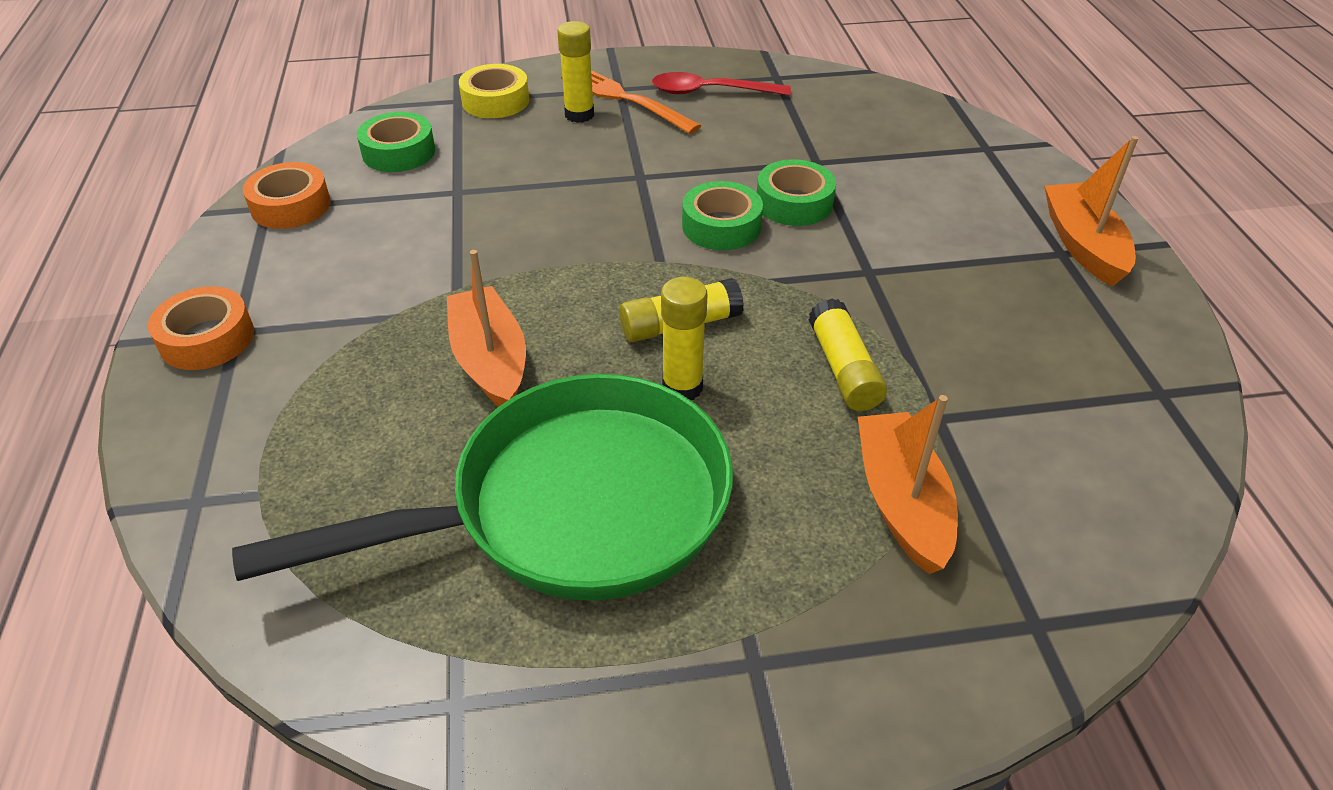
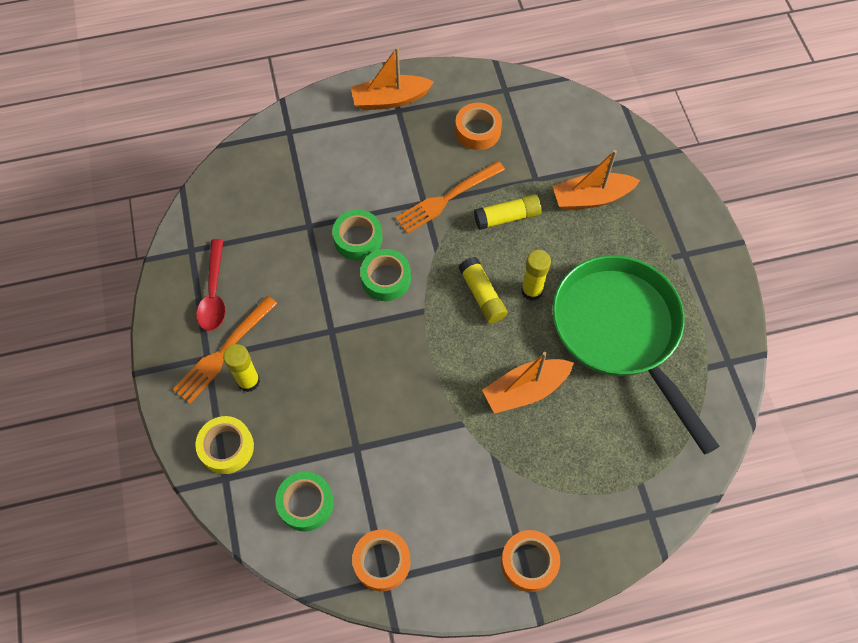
camera: 95 degrees left, 20 degrees up
none -> orange fork [395,161,505,234]
none -> orange tape [455,103,502,150]

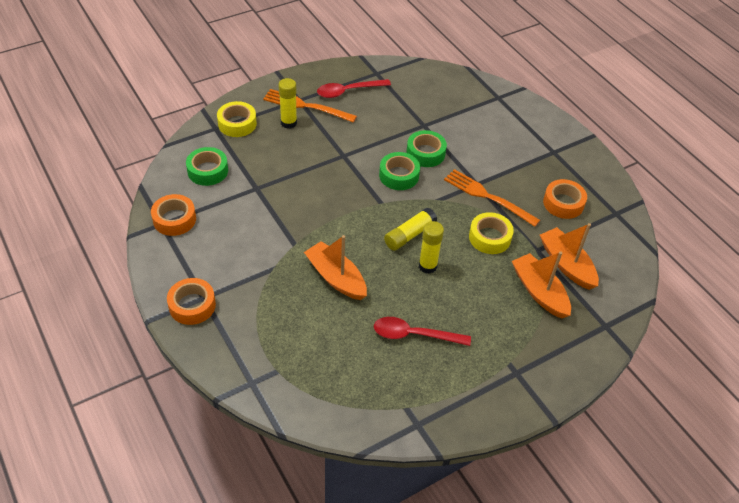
camera: 70 degrees right, 15 degrees down
orange boat [351,47,434,110] -> orange boat moved to [540,223,599,290]
yellow glue stick [474,194,542,230] -> yellow tape [469,212,514,254]
green pan [552,255,719,455] -> red spoon [374,317,471,346]

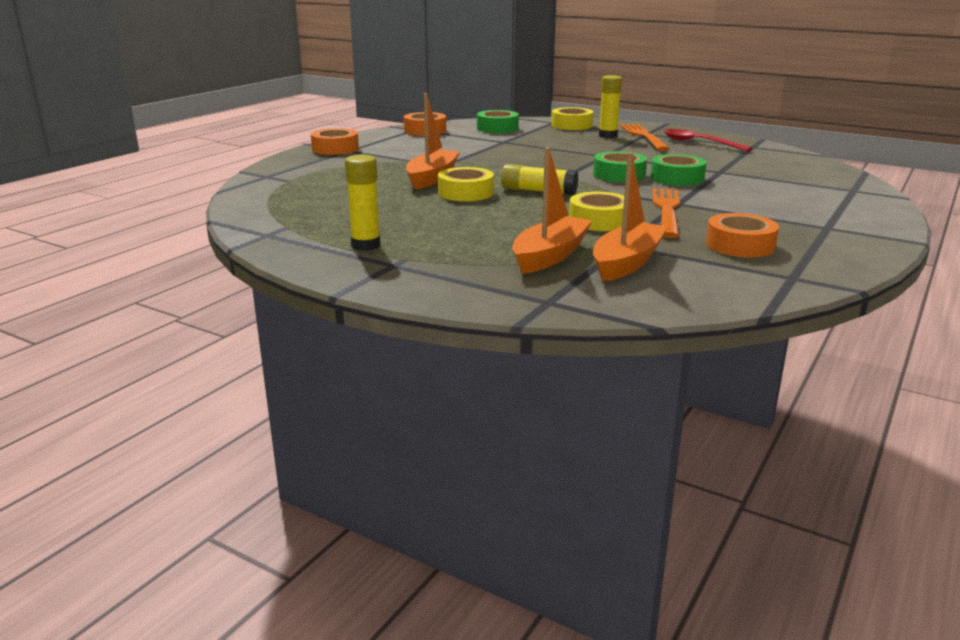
camera: 65 degrees right, 25 degrees down
red spoon [374,317,471,346] -> none
yellow glue stick [419,221,444,274] -> yellow glue stick moved to [345,155,381,251]
none -> yellow tape [438,167,494,201]

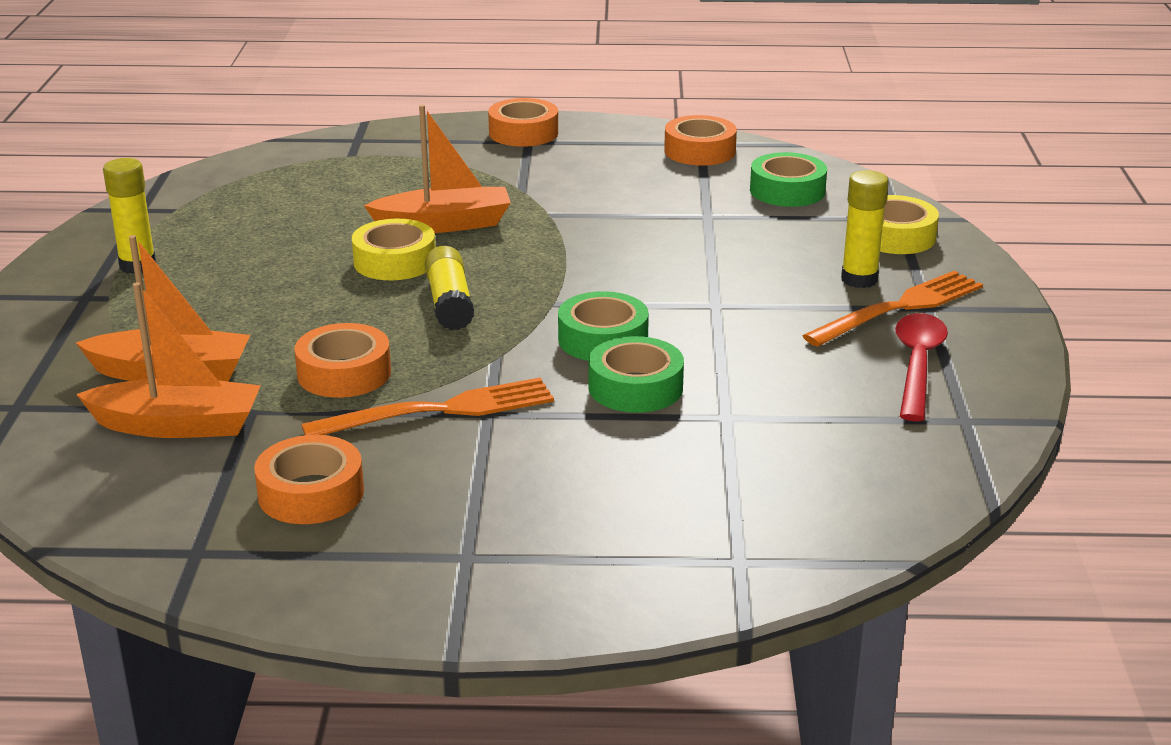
camera: 60 degrees right, 5 degrees up
yellow tape [569,192,624,231] -> orange tape [294,323,391,398]

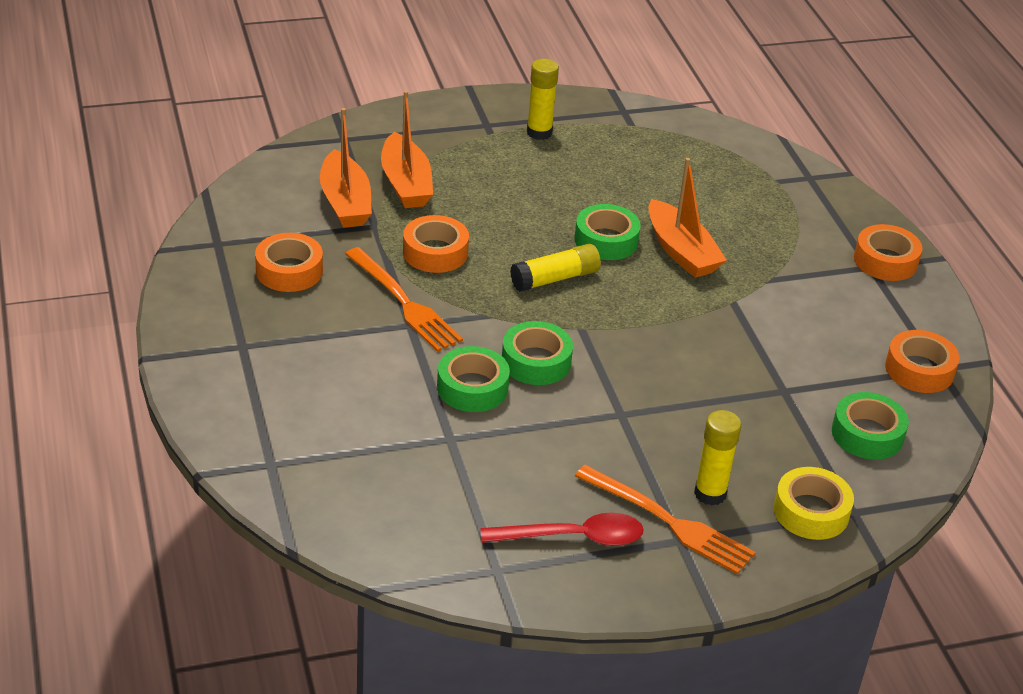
camera: 70 degrees right, 10 degrees up
yellow tape [352,219,435,280] -> green tape [574,204,641,260]

